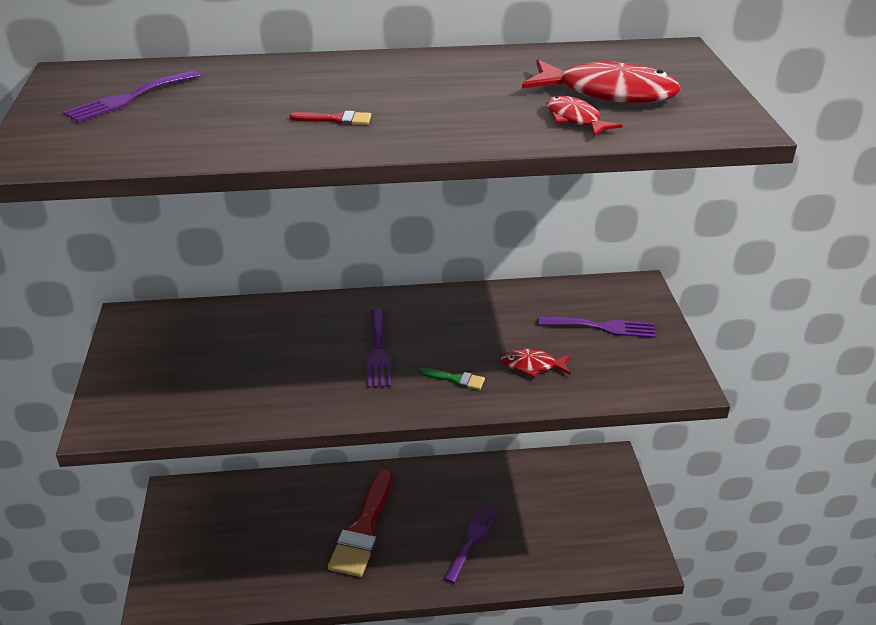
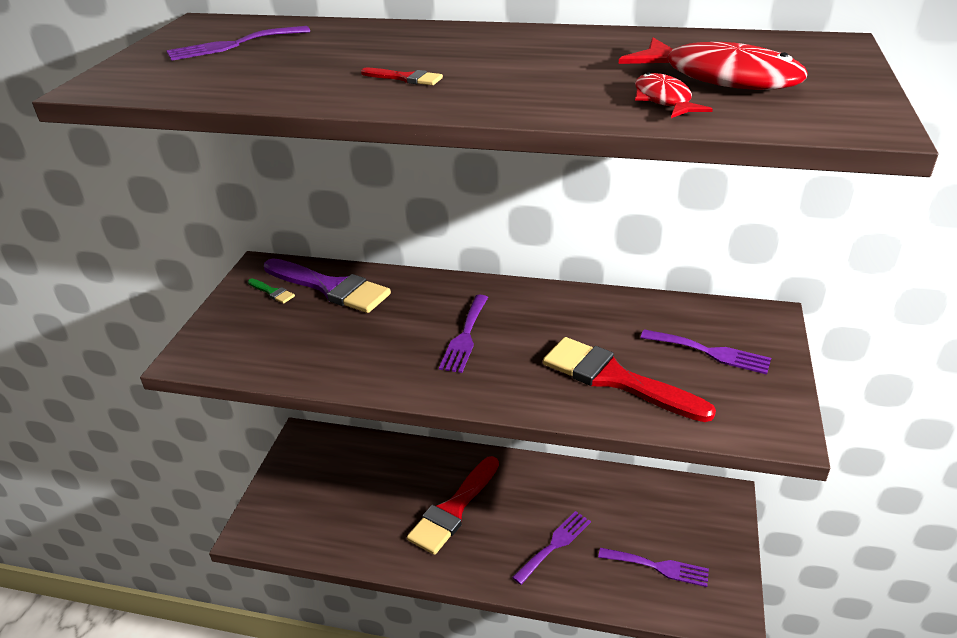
camera: 20 degrees right, 0 degrees up
green brush [419,368,485,390] -> green brush moved to [248,278,295,304]
red fish [501,349,571,378] -> red brush [543,337,716,422]
none -> purple brush [264,258,391,313]
none -> purple fork [598,548,709,587]

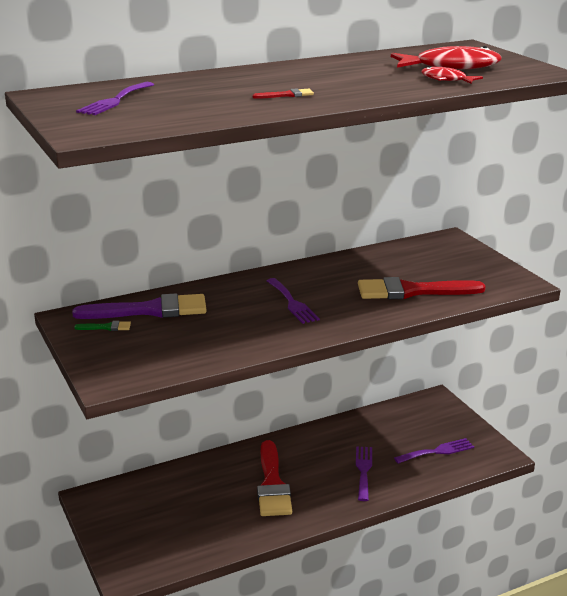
camera: 40 degrees left, 10 degrees down
purple fork [641,329,771,374] -> none

